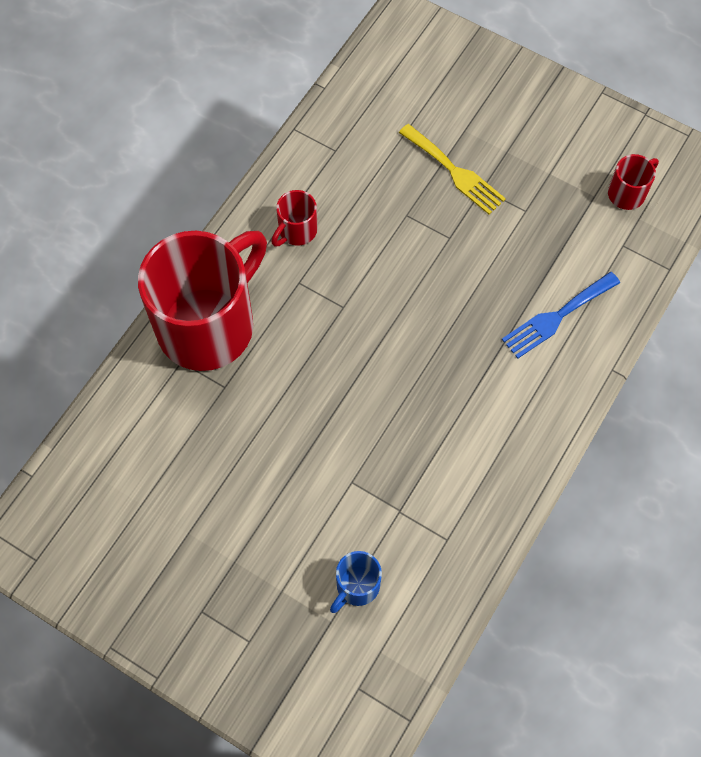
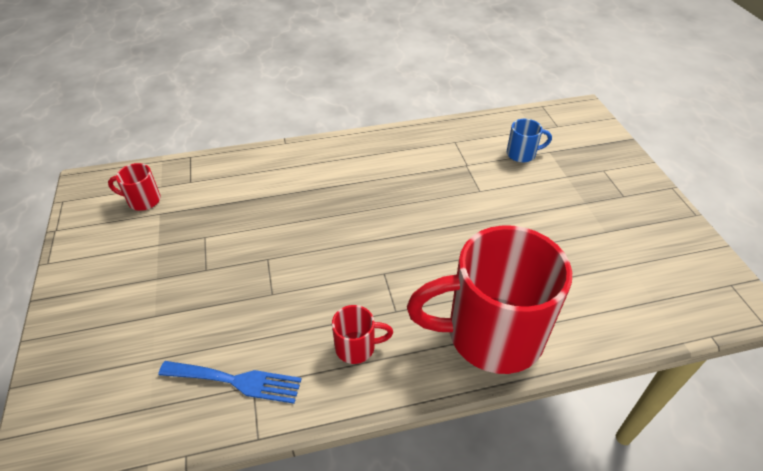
camera: 135 degrees left, 20 degrees down
yellow fork [399,124,506,214] -> none
blue fork [502,272,620,359] -> blue fork moved to [158,361,302,404]

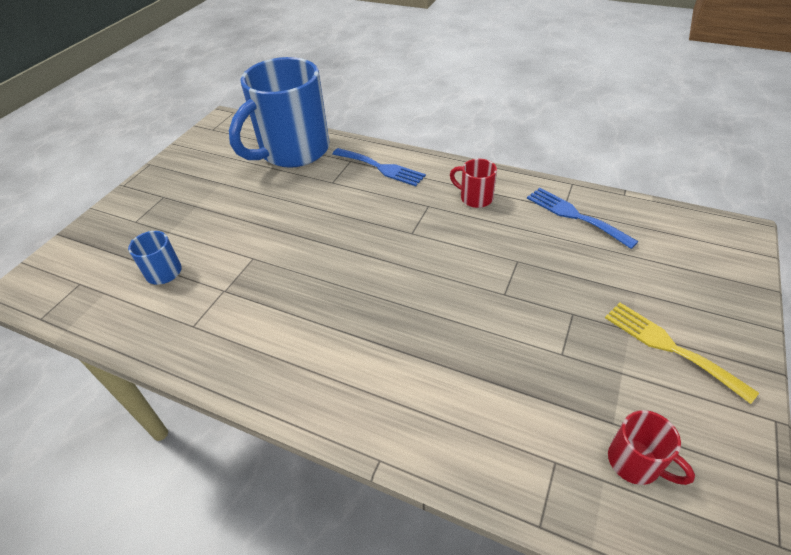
camera: 140 degrees left, 0 degrees up
red mug [407,225,572,374] -> blue fork [333,148,426,186]
none -> blue mug [229,57,329,168]
none -> yellow fork [605,303,759,404]

